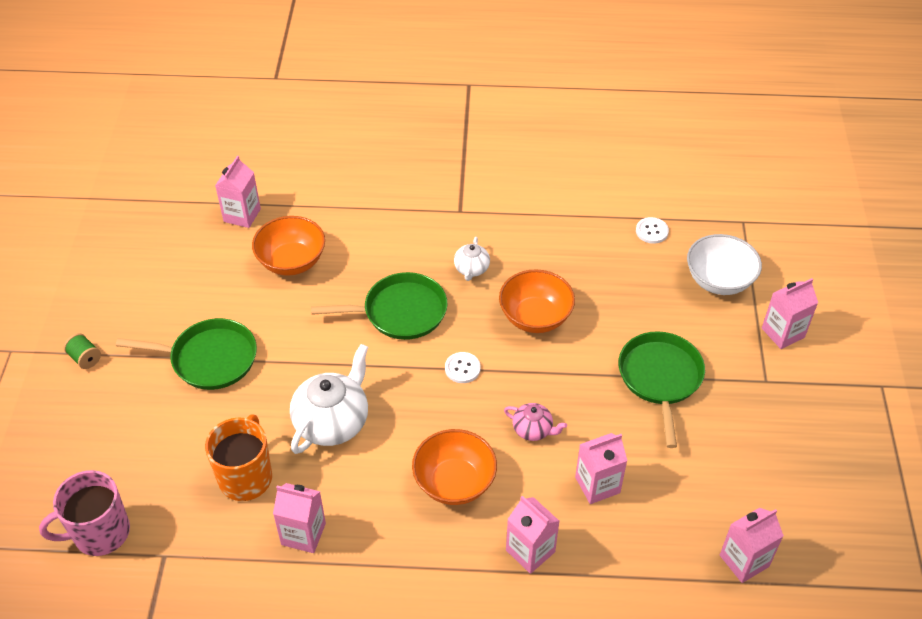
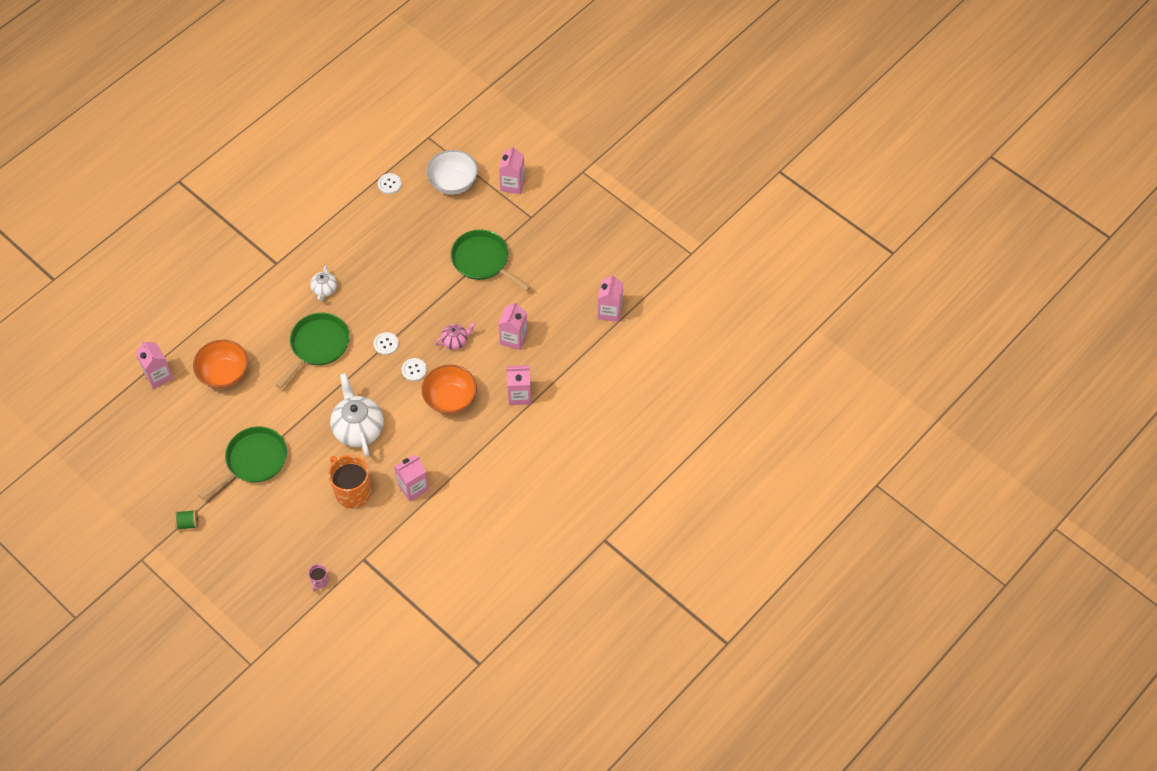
camera: 50 degrees left, 10 degrees up
pink mug [39,470,130,556] -> pink mug [308,564,329,591], size x0.45
white teapot [454,237,490,281] -> white teapot turned 45 degrees clockwise [310,265,337,301]
orange bowl [499,270,575,333] -> none
none -> white button [402,358,427,381]

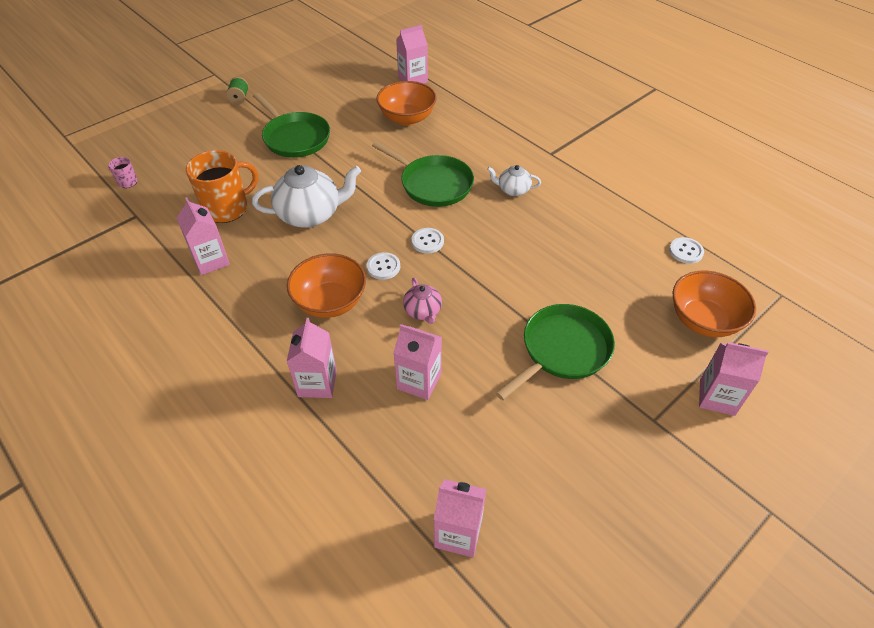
camera: 95 degrees right, 10 degrees down
white bowl [426,150,478,195] -> orange bowl [673,271,756,337]

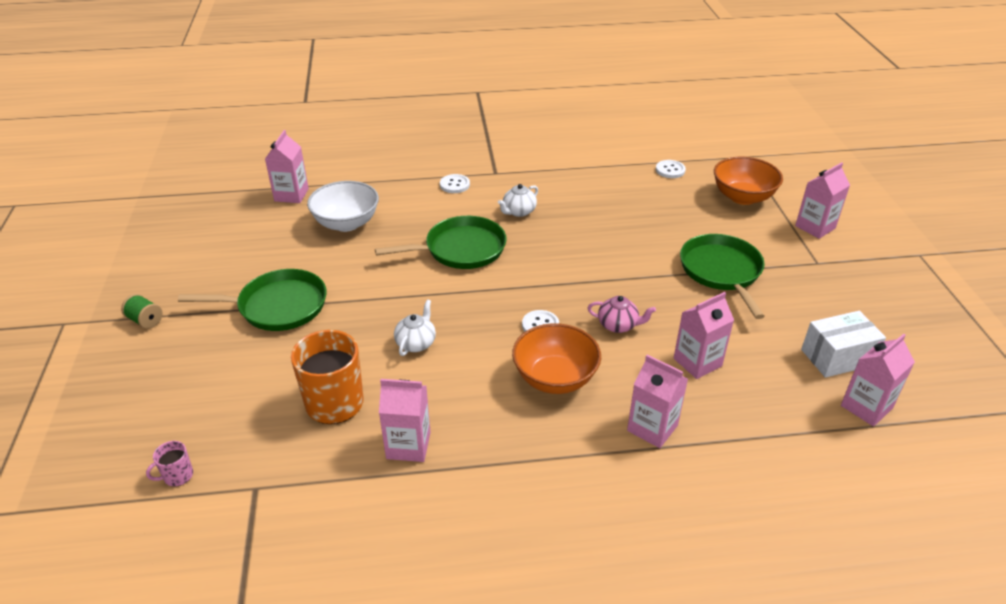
camera: 55 degrees left, 10 degrees down
white teapot [252,165,361,228] -> white teapot [394,299,436,356], size x0.52
orange bowl [376,81,437,126] -> white bowl [307,181,379,232]
white button [411,228,444,253] -> white button moved to [440,174,470,193]
none -> white box [801,311,886,378]

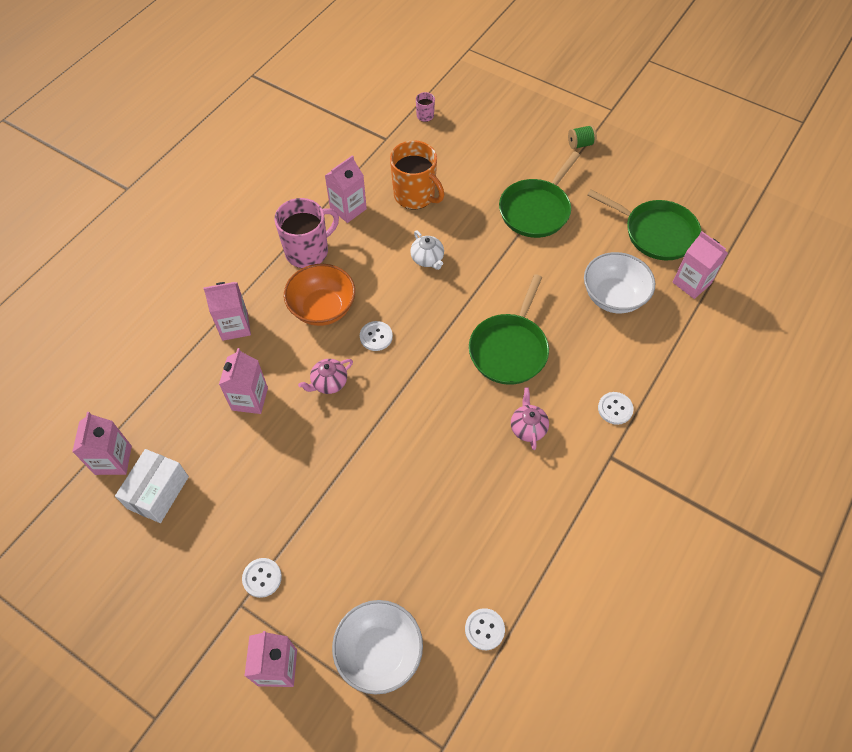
camera: 130 degrees right, 20 degrees up
white teapot [498,184,538,217] -> pink teapot [511,387,549,450]
green pan [680,234,765,319] -> green pan moved to [587,190,701,261]
orange bowl [714,157,783,205] -> white bowl [332,600,423,695]
none -> white button [242,558,282,598]
none -> pink mug [274,198,339,268]

